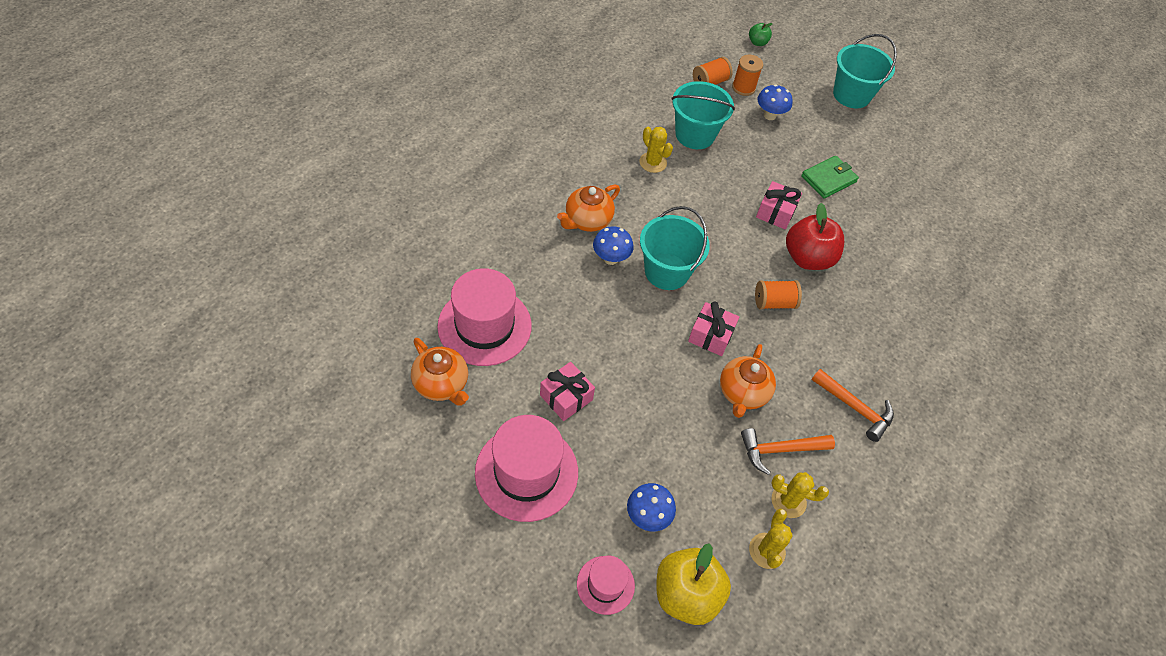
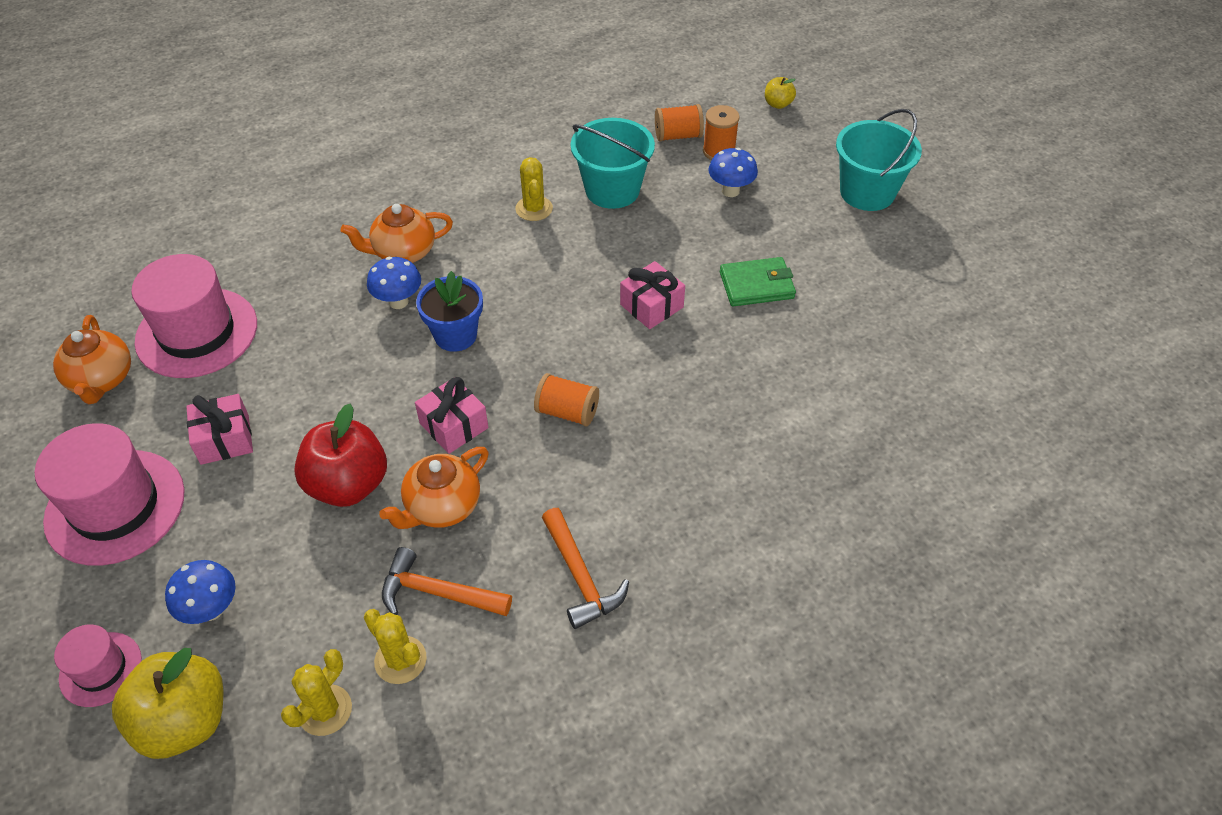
camera: 30 degrees right, 5 degrees down
turquoise bucket [640,206,710,290] -> blue flower pot [416,271,483,352]
green apple [749,23,773,46] -> yellow apple [765,77,796,109]
red apple [786,203,844,270] -> red apple moved to [294,404,387,507]

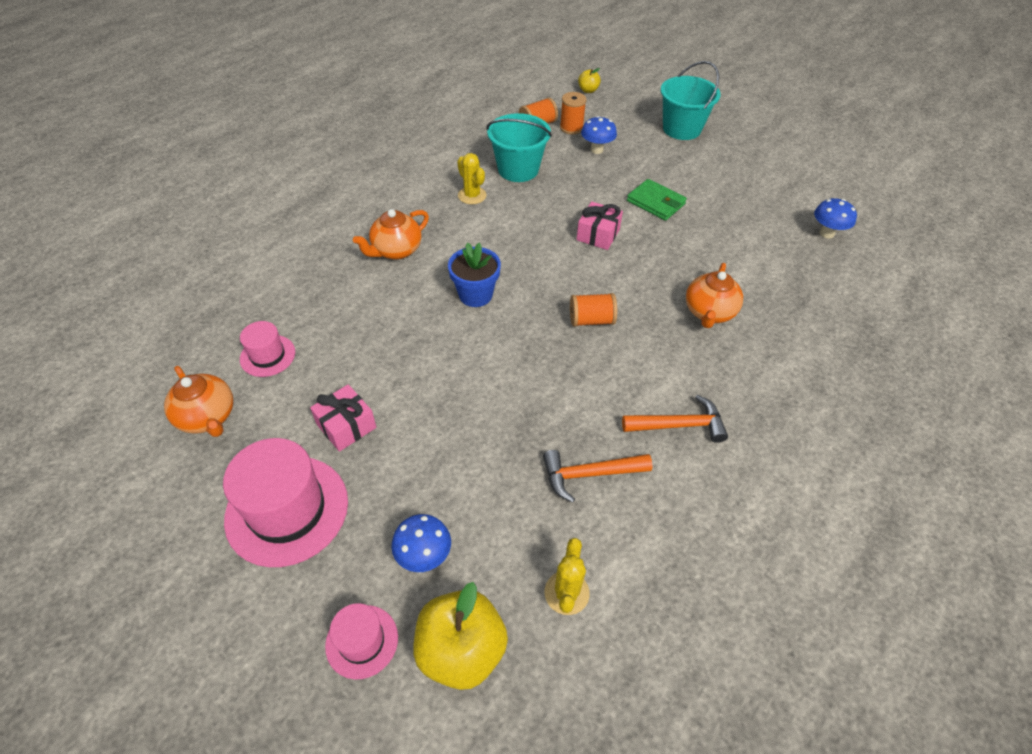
camera: 25 degrees left, 0 degrees up
pink hat [132,254,257,378] -> pink hat [240,321,295,377], size x0.53
red apple [294,404,387,507] -> none
yellow cactus [364,609,427,684] -> none
blue mushroom [367,257,421,309] -> blue mushroom moved to [814,198,857,238]
orange teapot [379,447,489,529] -> orange teapot moved to [686,263,743,328]
pink gift [415,377,488,454] -> none
orange hammer [542,508,629,629] -> orange hammer turned 45 degrees counterclockwise [622,395,728,443]
green wallet [720,257,796,306] -> green wallet turned 75 degrees clockwise [627,179,687,221]

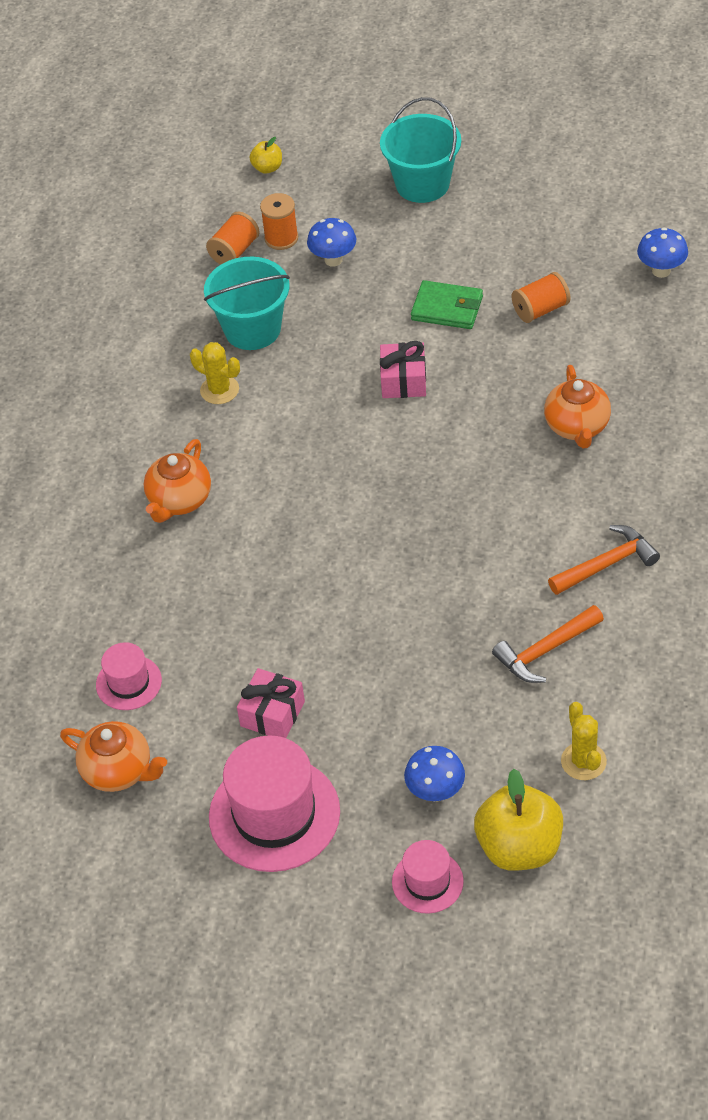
camera: 20 degrees left, 0 degrees up
blue flower pot [448,242,501,307] -> none
orange spool [570,293,617,327] -> orange spool moved to [512,272,570,323]

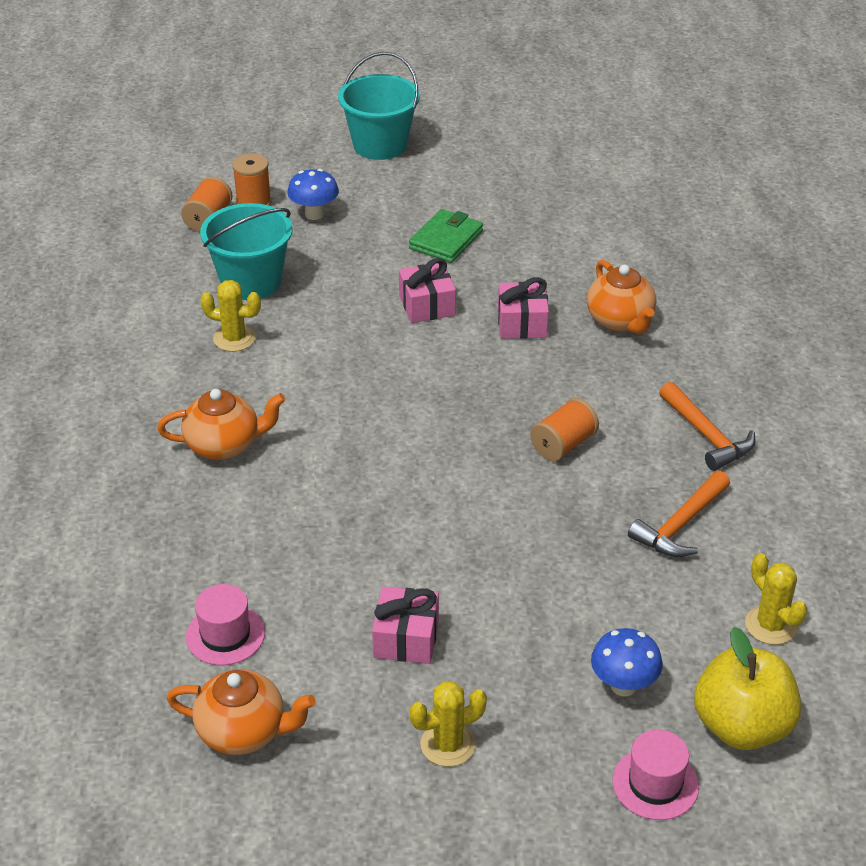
camera: 20 degrees left, 10 degrees down
orange teapot [144,439,211,523] -> orange teapot turned 105 degrees counterclockwise [157,389,285,460]
pink hat [209,735,340,872] -> yellow cactus [409,681,487,767]
yellow apple [250,137,282,174] -> none
green wallet [411,280,483,329] -> green wallet turned 60 degrees counterclockwise [409,209,483,263]
orange spool [512,272,570,323] -> orange spool moved to [530,398,599,462]
orange hammer [548,525,660,595] -> orange hammer turned 105 degrees clockwise [659,382,755,471]
blue mushroom [637,227,688,278] -> none
none -> pink gift [498,277,549,339]

